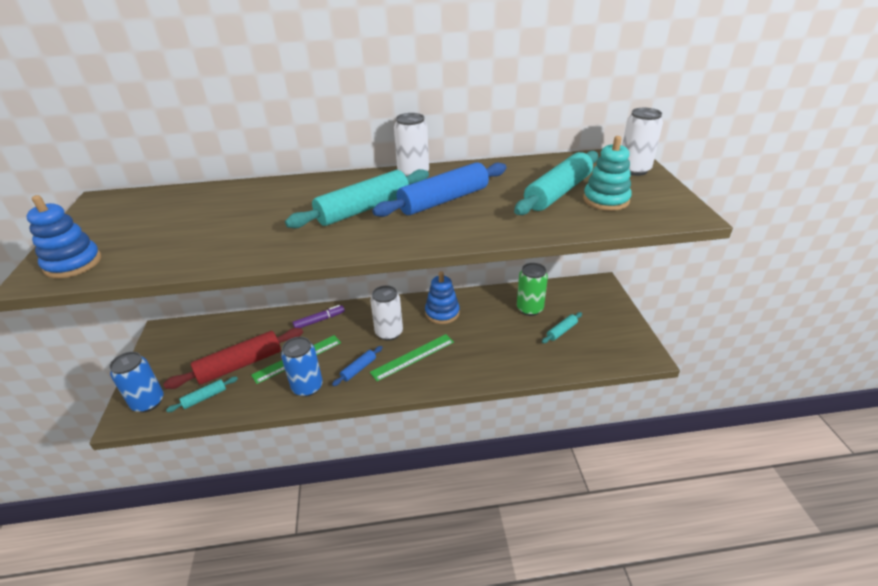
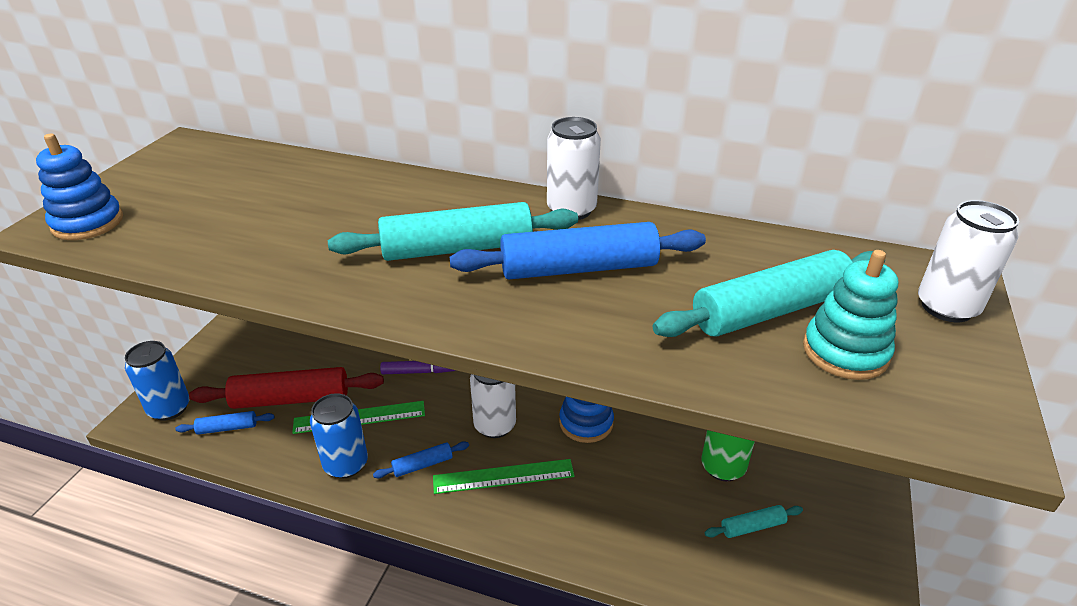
camera: 25 degrees right, 0 degrees up
turquoise rolling pin [166,377,238,412] -> blue rolling pin [175,411,275,435]

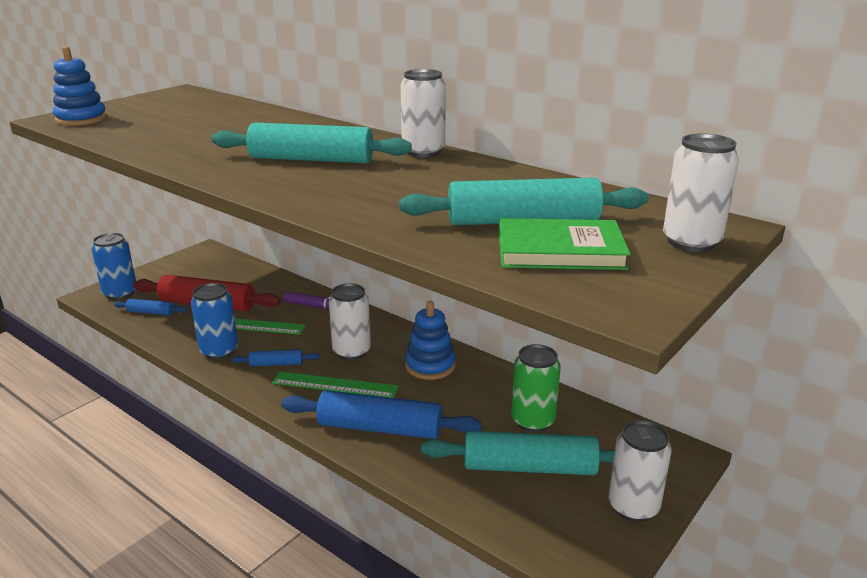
camera: 20 degrees right, 10 degrees down
blue rolling pin [450,222,706,279] -> blue rolling pin moved to [281,390,482,439]
turquoise rolling pin [705,505,803,538] -> turquoise rolling pin [421,431,615,475], size x2.08
turquoise stacking toy [803,250,898,380] -> green book [499,218,631,270]
none -> white can [608,420,672,522]

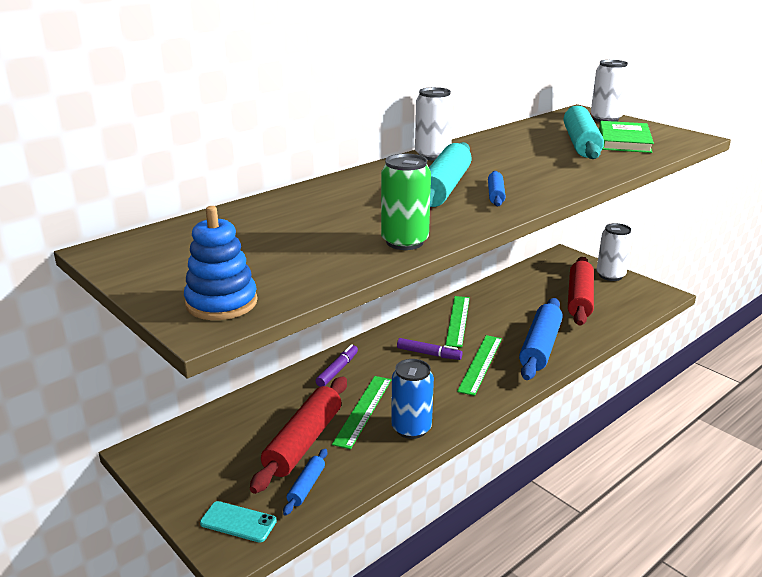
camera: 80 degrees left, 0 degrees up
blue can [91,233,136,300] -> turquoise phone [200,501,277,543]
blue rolling pin [232,350,319,367] -> blue rolling pin moved to [488,171,505,206]
white can [329,283,371,360] -> purple marker [397,338,463,360]
blue stacking toy [405,301,456,380] -> green ruler [445,296,470,347]
turquoise rolling pin [421,431,615,475] -> red rolling pin [568,257,594,326]
green can [511,344,561,432] -> green can moved to [381,154,431,250]

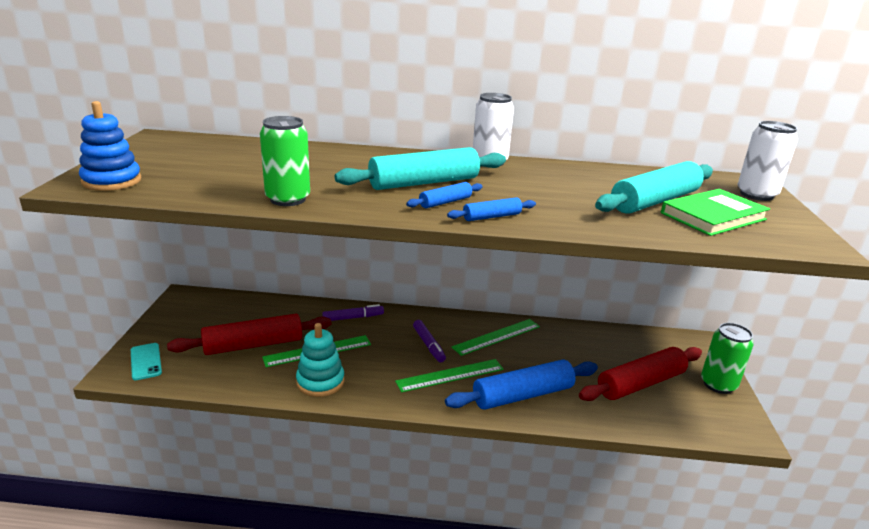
camera: 45 degrees right, 0 degrees up
blue rolling pin [283,449,327,516] -> blue rolling pin moved to [447,197,536,221]
blue can [391,359,434,439] -> turquoise stacking toy [296,323,345,397]
white can [597,223,633,281] -> green can [701,323,754,394]

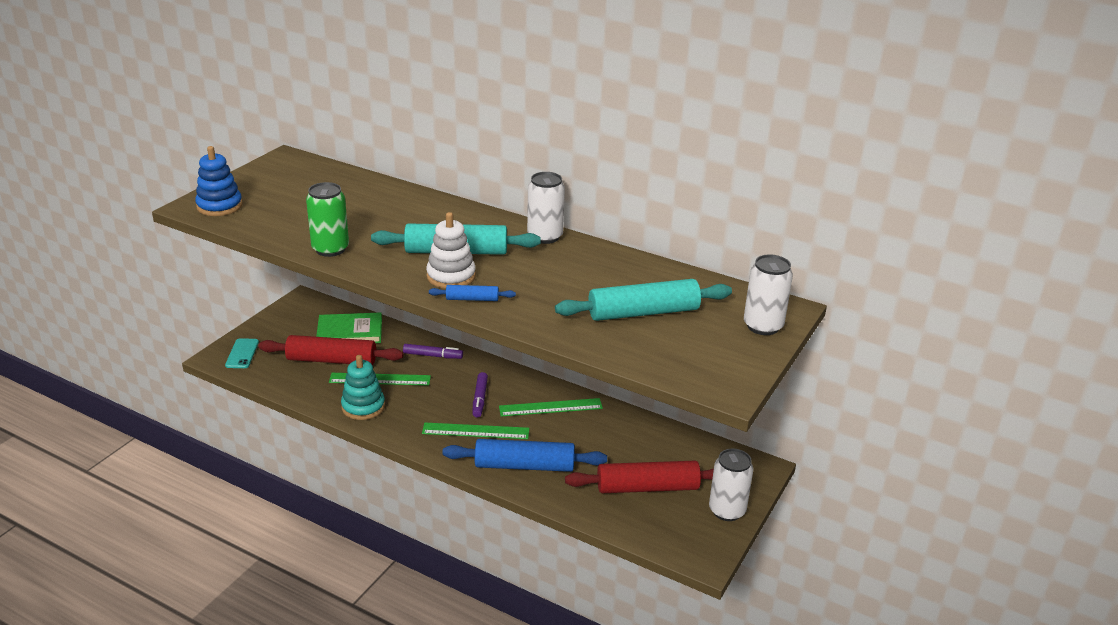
camera: 25 degrees right, 5 degrees up
blue rolling pin [406,182,483,208] -> white stacking toy [426,212,476,289]
green book [661,189,770,236] -> green book moved to [316,312,382,343]
green can [701,323,754,394] -> white can [709,448,753,521]

